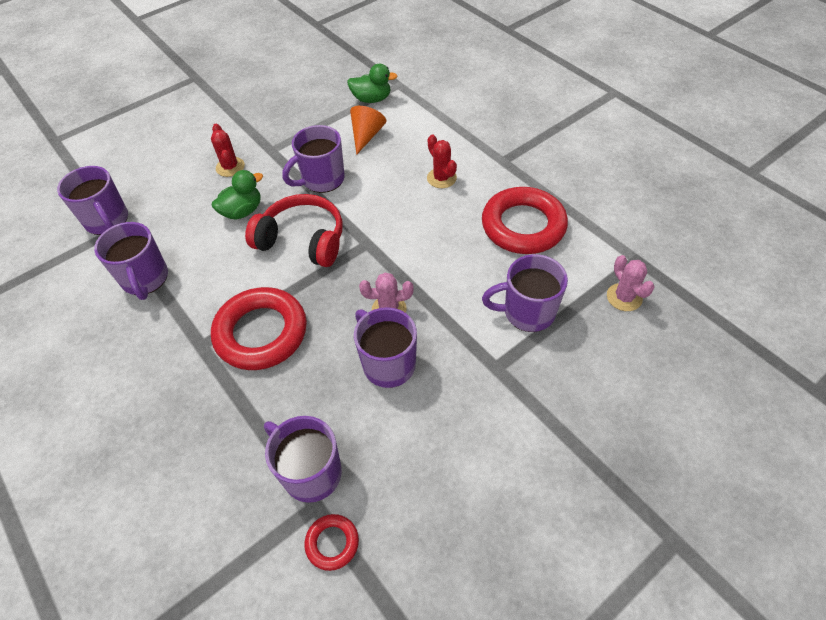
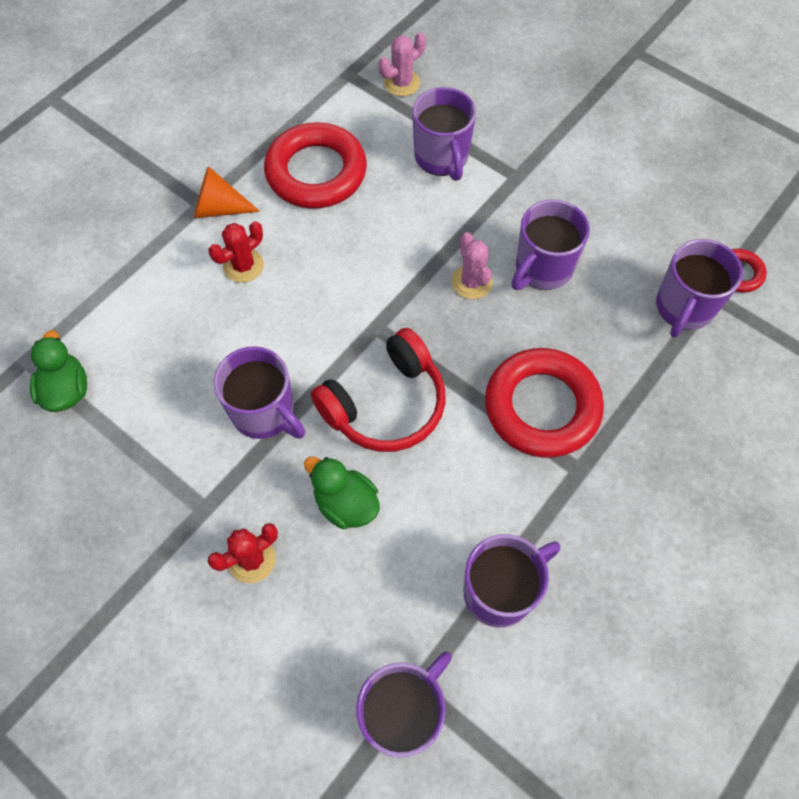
camera: 105 degrees left, 10 degrees up
red headphones [245,194,342,267] -> red headphones turned 135 degrees counterclockwise [311,328,446,452]
orange cone [350,106,386,155] -> orange cone moved to [194,166,260,218]

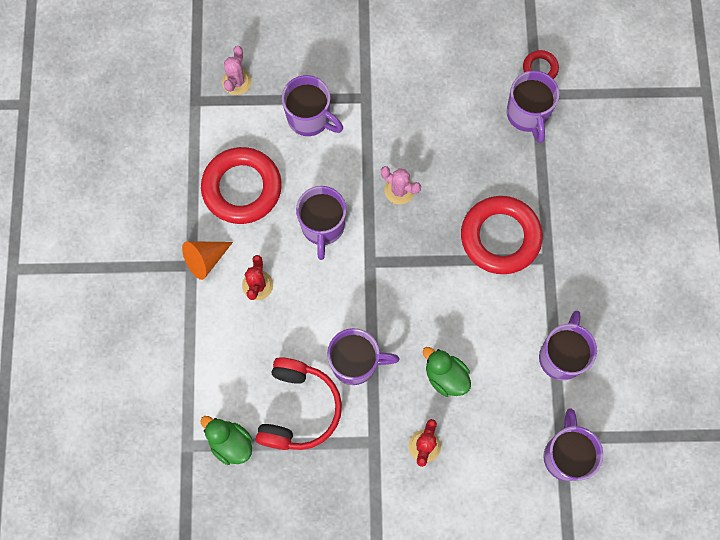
camera: 40 degrees left, 10 degrees up
green duck [304,457,380,529] -> green duck turned 45 degrees clockwise [423,347,471,397]
red headphones [311,328,446,452] -> red headphones moved to [256,357,342,450]
purple mug [512,199,590,290] -> purple mug moved to [296,186,346,260]

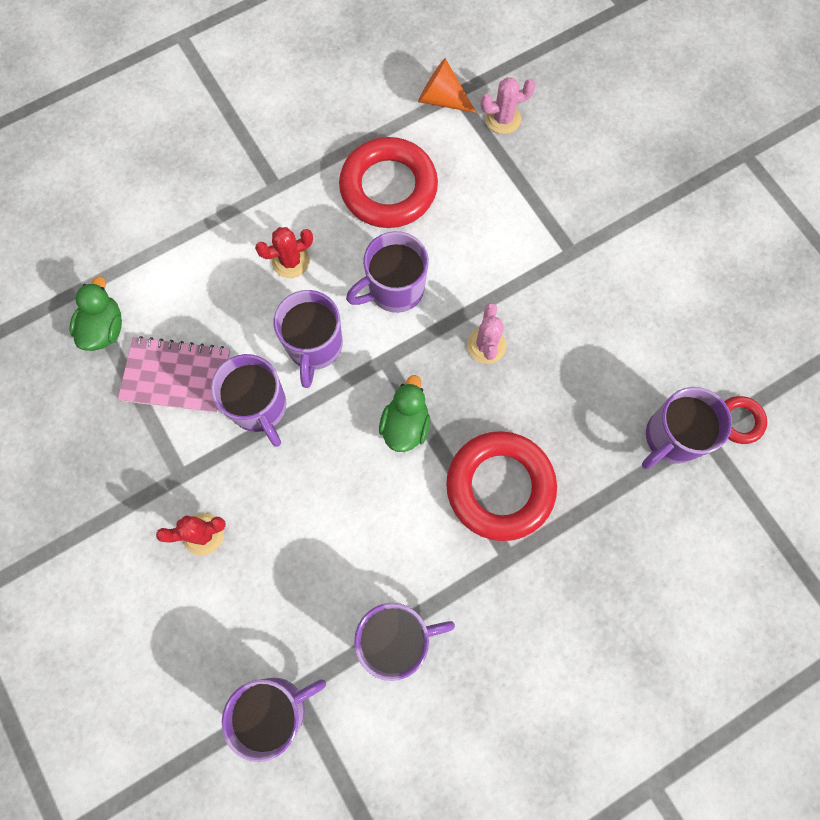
camera: 60 degrees right, 0 degrees up
orange cone [182,241,233,280] -> orange cone moved to [418,58,476,113]
red headphones [256,357,342,450] -> pink notebook [118,336,231,413]
purple mug [282,75,343,136] -> purple mug moved to [273,290,343,388]
green duck [423,347,471,397] -> green duck moved to [379,375,430,452]

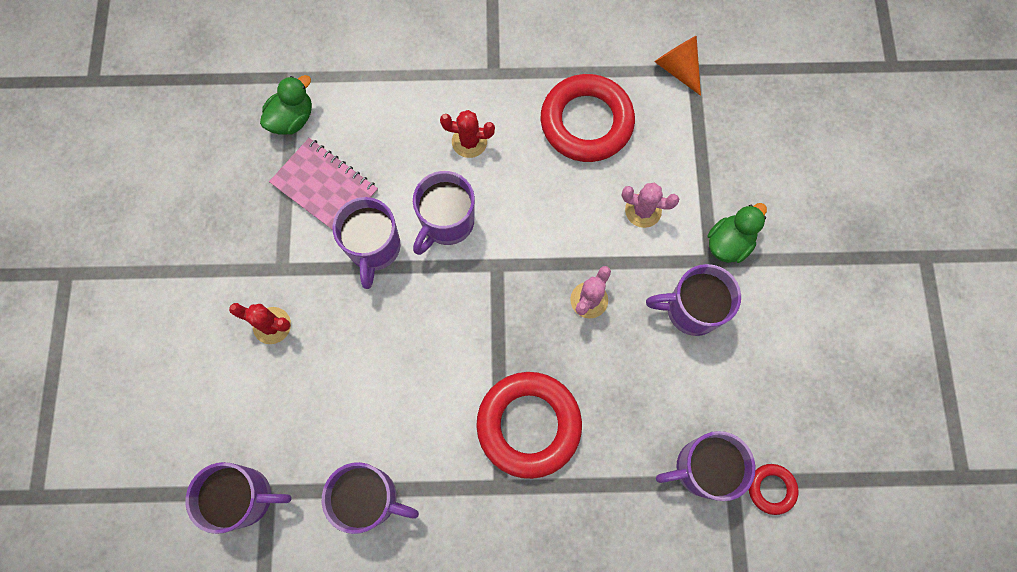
camera: 30 degrees right, 0 degrees up
purple mug [346,231,429,313] -> purple mug moved to [646,264,741,336]
green duck [379,375,430,452] -> green duck moved to [707,203,767,263]
pink cactus [481,77,536,134] -> pink cactus moved to [621,183,679,228]

